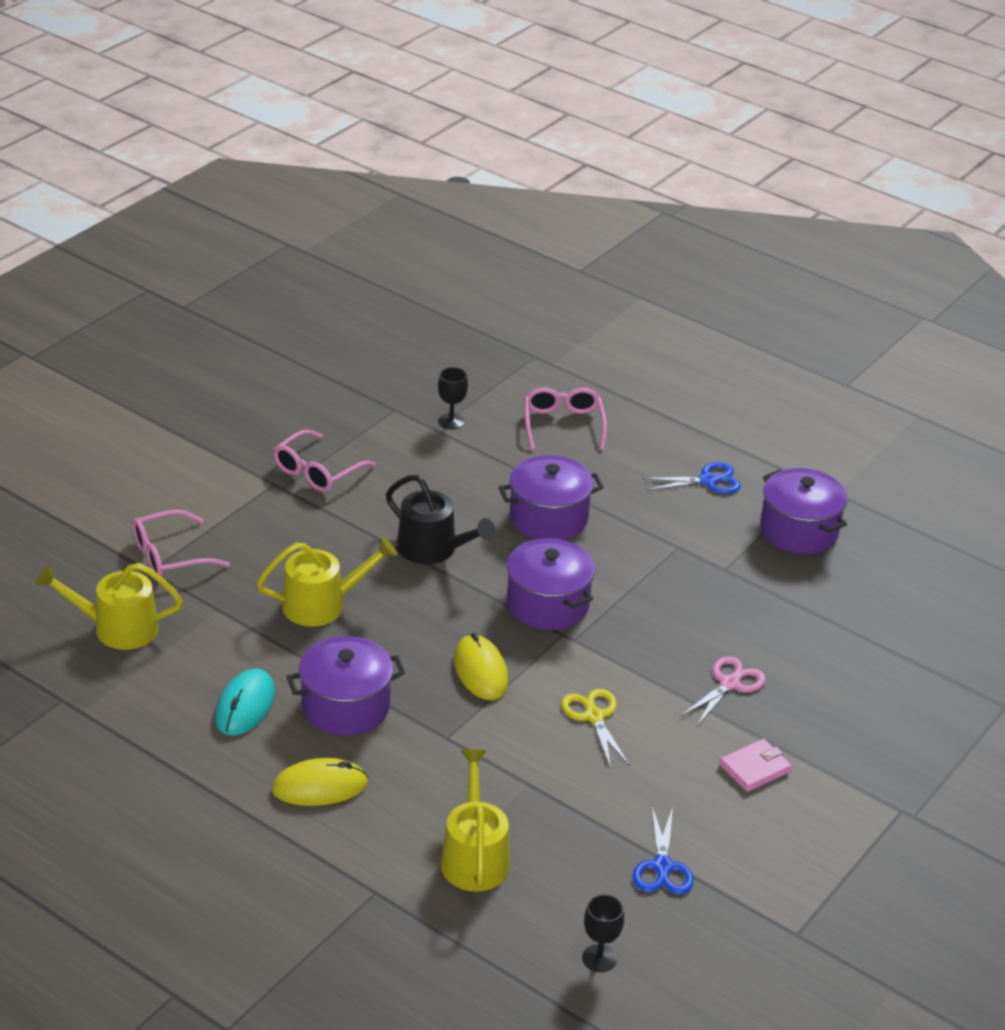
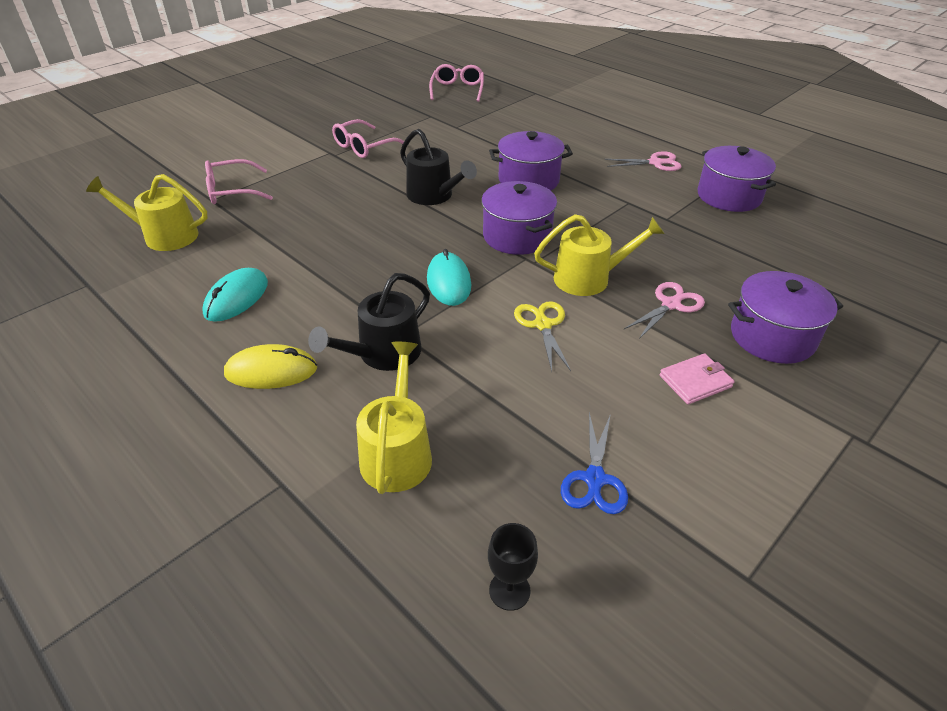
camera: 10 degrees right, 5 degrees up
yellow watering can [257,537,397,627] -> yellow watering can moved to [534,214,665,296]
purple pot [287,636,405,736] -> purple pot moved to [728,271,843,364]
black goblet [438,367,468,430] -> none
yellow mouse [454,633,508,700] -> turquoise mouse [427,249,471,306]
pink glasses [525,387,607,450] -> pink glasses moved to [429,64,484,102]
blue scissors [642,462,741,494] -> pink scissors [604,151,682,171]
none -> black watering can [308,273,430,371]

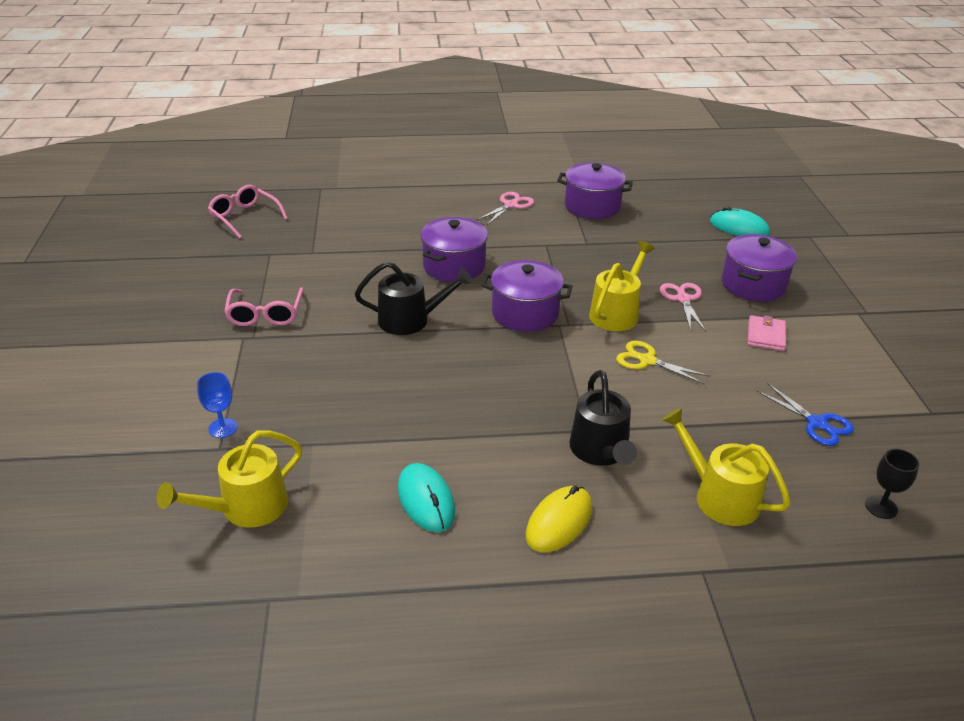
camera: 50 degrees left, 5 degrees down
pink glasses [205,159,273,204] -> blue goblet [197,372,238,438]
turquoise mouse [427,249,471,306] -> turquoise mouse moved to [710,206,770,236]

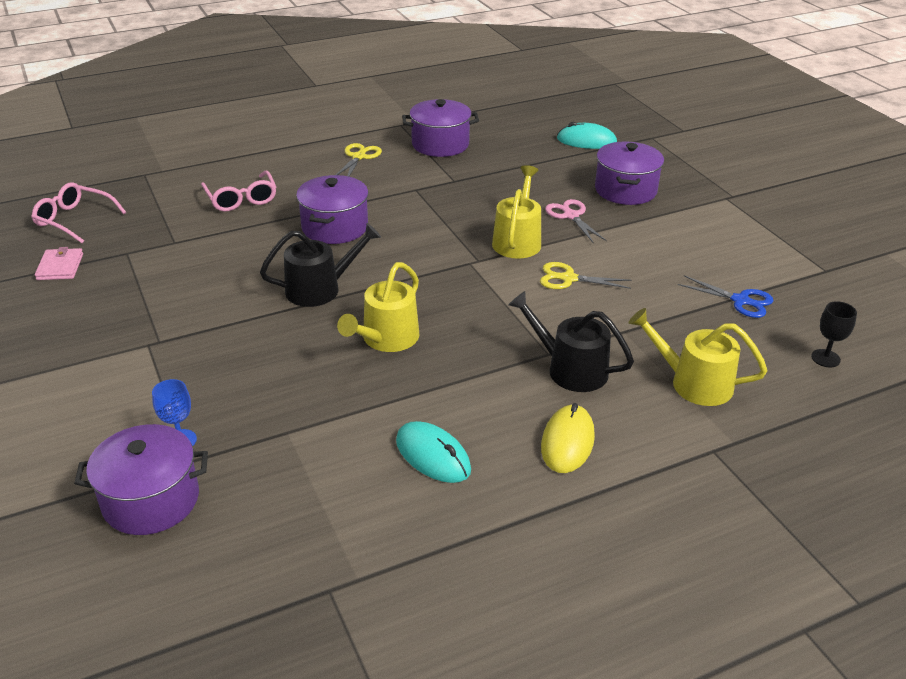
camera: 20 degrees left, 0 degrees up
yellow watering can [157,430,302,528] -> yellow watering can moved to [337,262,419,352]
pink glasses [224,287,303,326] -> pink glasses moved to [201,171,276,212]
pink scissors [477,192,534,225] -> yellow scissors [336,143,382,176]
purple pot [481,260,572,332] -> purple pot moved to [74,424,208,535]
black watering can [569,370,637,466] -> black watering can turned 150 degrees clockwise [508,291,634,392]
pink wallet [748,315,786,351] -> pink wallet moved to [35,247,83,280]

